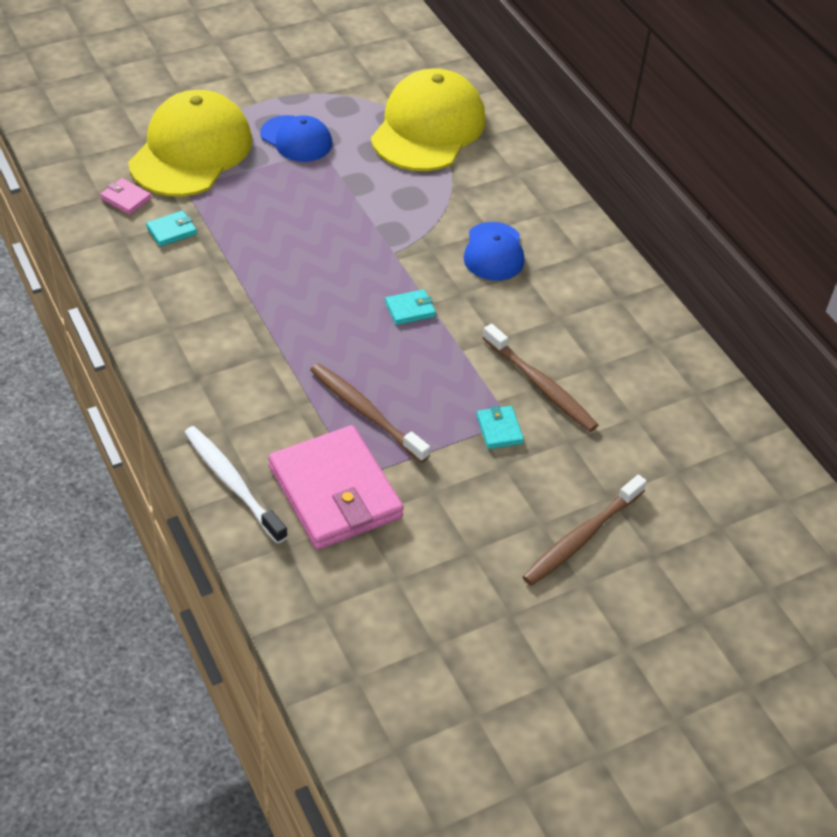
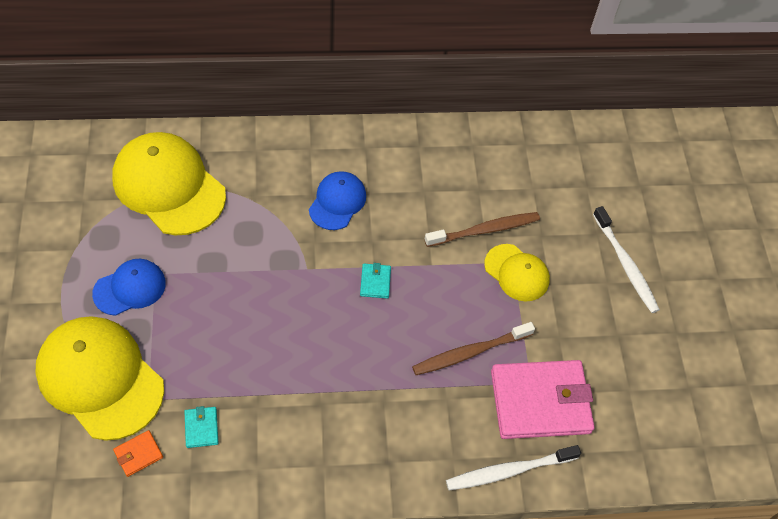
camera: 70 degrees left, 10 degrees up
pink wallet [100,178,152,215] -> orange wallet [113,430,163,477]
blue cap [464,222,524,281] -> blue cap turned 90 degrees counterclockwise [309,171,366,230]
turquoise wallet [476,405,524,449] -> yellow cap [484,244,550,301]
brown toothbrush [523,475,647,586] -> white toothbrush [593,206,660,313]

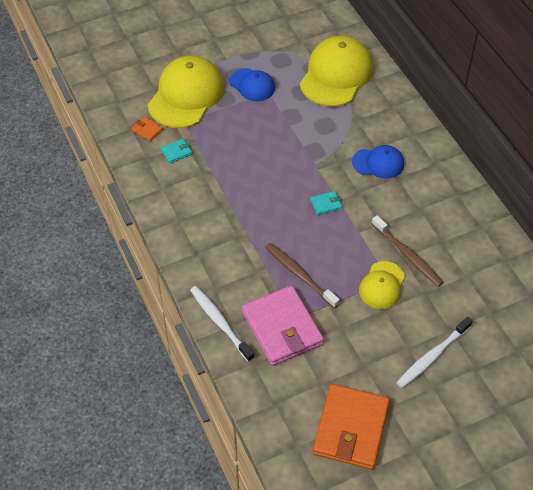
camera: 75 degrees right, 5 degrees down
none -> orange wallet [313,384,390,470]

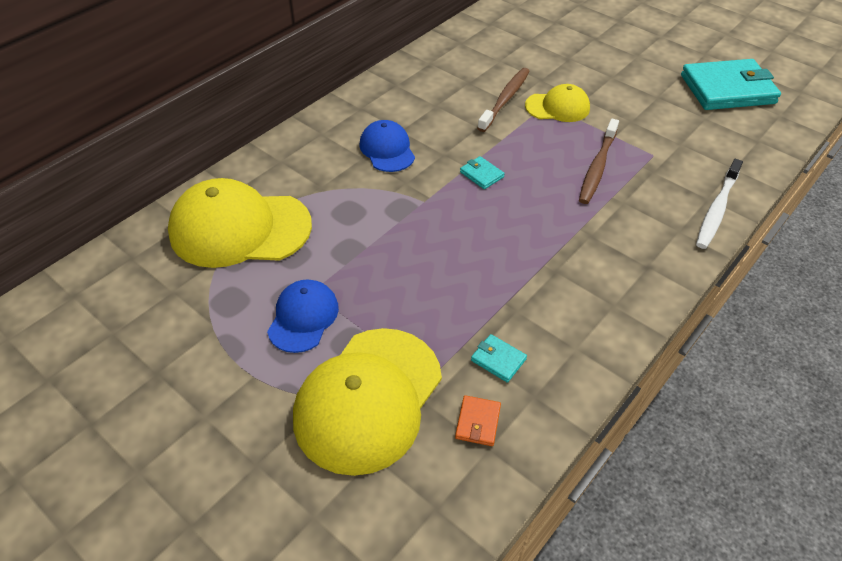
camera: 115 degrees left, 5 degrees down
yellow cap [148,55,224,128] -> yellow cap turned 60 degrees counterclockwise [293,328,442,476]
pink wallet [242,286,324,366] -> none
orange wallet [313,384,390,470] -> turquoise wallet [681,59,781,110]
white toothbrush [396,317,473,388] -> none

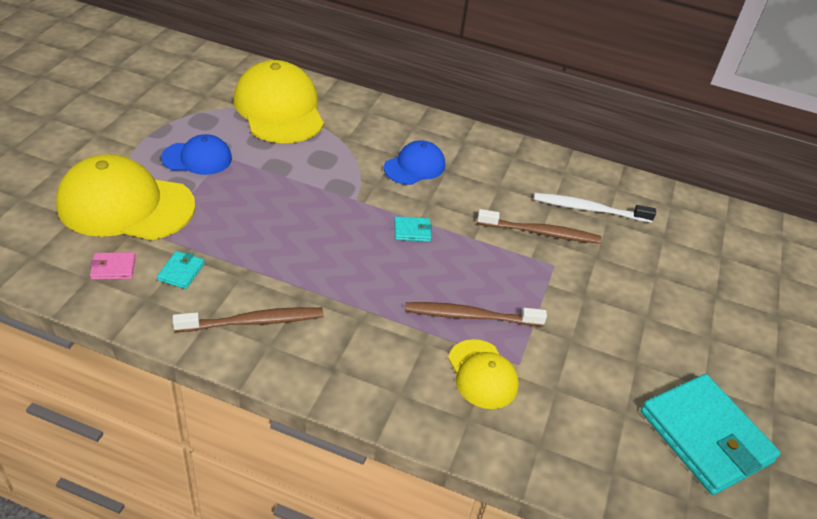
camera: 65 degrees right, 5 degrees down
orange wallet [455,395,501,446] -> pink wallet [90,252,136,280]
turquoise wallet [460,156,505,189] -> turquoise wallet turned 60 degrees clockwise [394,217,432,242]
yellow cap [525,84,590,122] -> yellow cap moved to [448,339,519,409]
white toothbrush [696,159,743,249] -> white toothbrush moved to [534,193,656,223]
none -> brown toothbrush [173,307,323,332]

